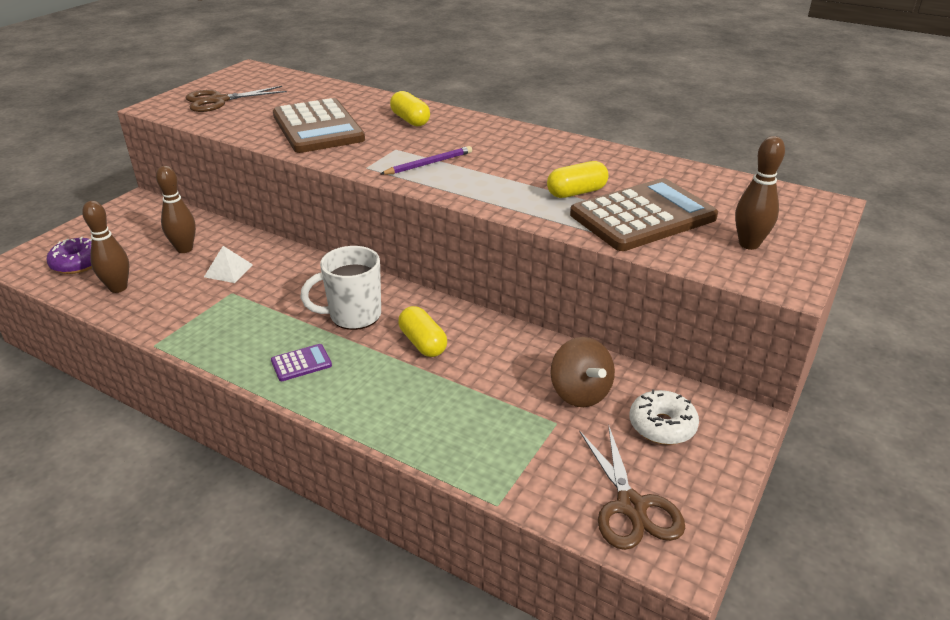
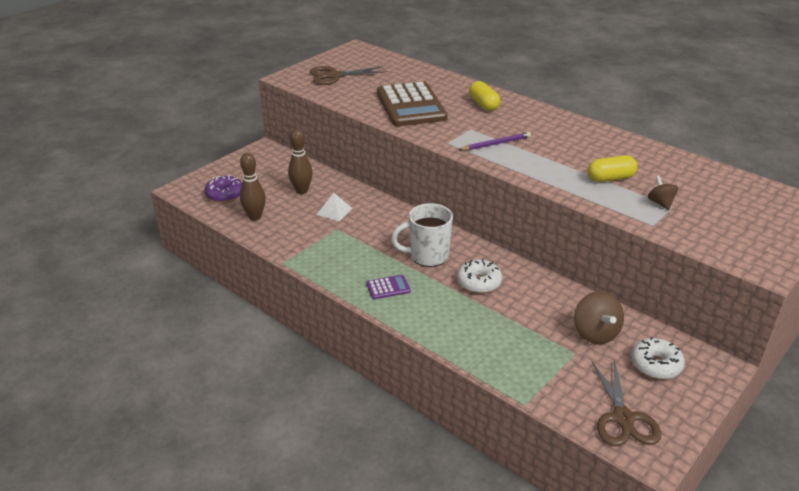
camera: 10 degrees right, 0 degrees up
yellow capsule [398,306,447,357] -> white donut [457,259,502,293]
brown calculator [570,178,718,251] -> brown spinning top [648,176,678,210]
brown bowling pin [735,136,785,250] -> none

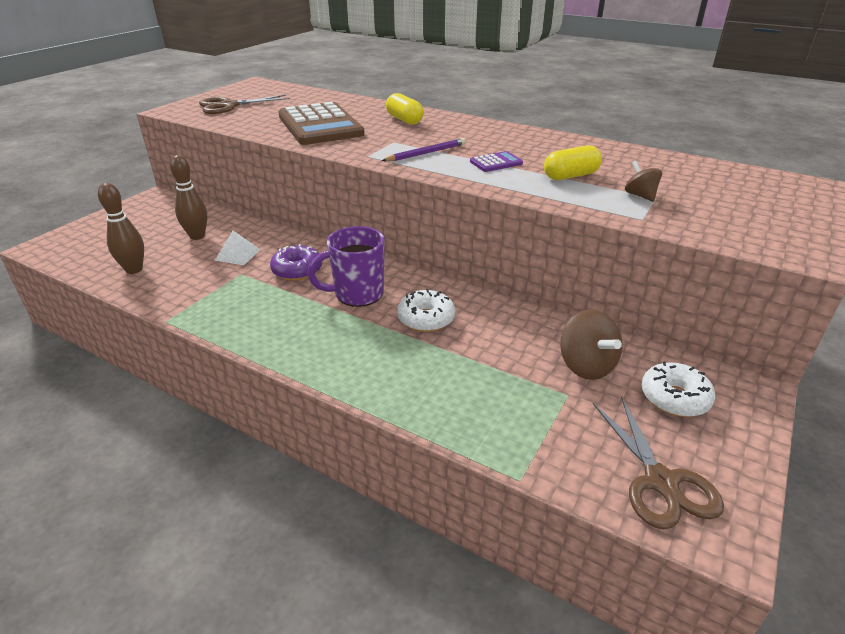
camera: 10 degrees left, 0 degrees up
purple donut [204,175,242,203] -> purple donut moved to [270,244,322,281]
purple calculator [366,275,410,299] -> purple calculator moved to [470,151,523,172]
white mug [391,203,453,267] -> purple mug [307,226,384,307]

